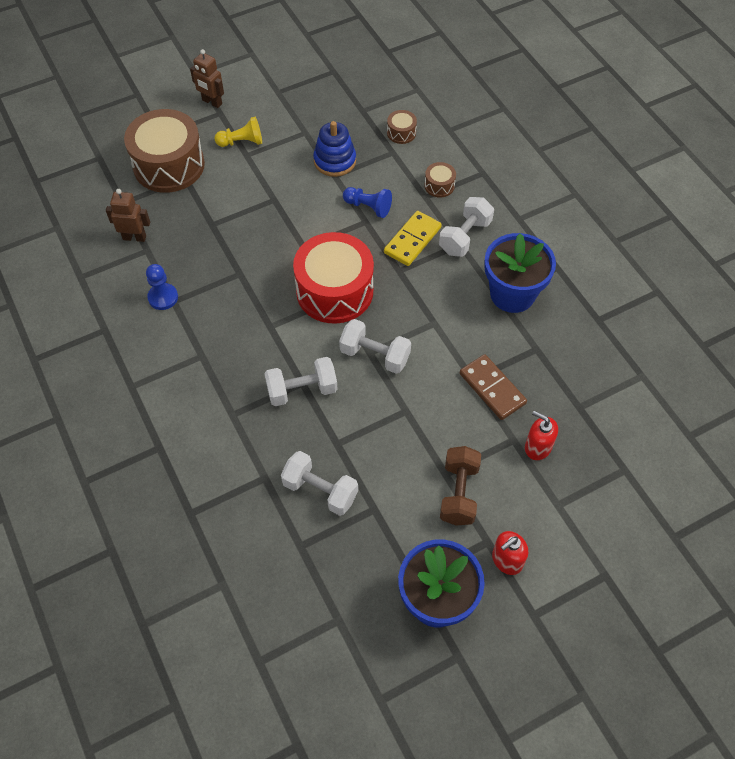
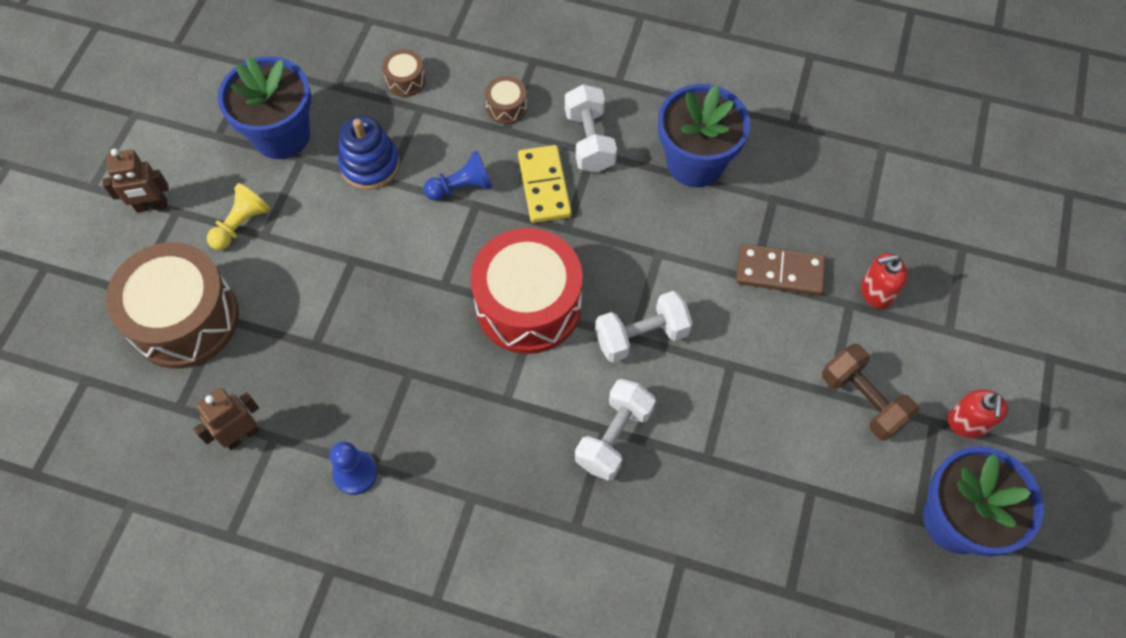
camera: 45 degrees left, 5 degrees up
white dumbbell [281,451,358,516] -> none
none -> blue flower pot [218,56,311,159]

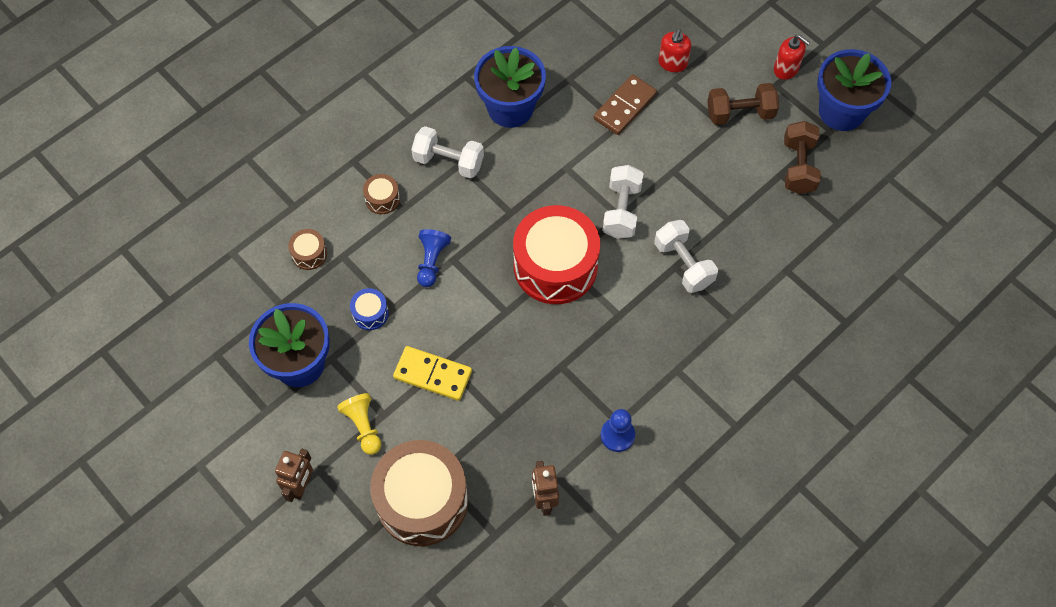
camera: 60 degrees left, 0 degrees up
blue stacking toy [338,116,400,190] -> blue drum [350,288,389,330]
yellow domino [518,145,572,223] -> yellow domino moved to [393,346,472,401]
none -> brown dumbbell [784,121,821,194]

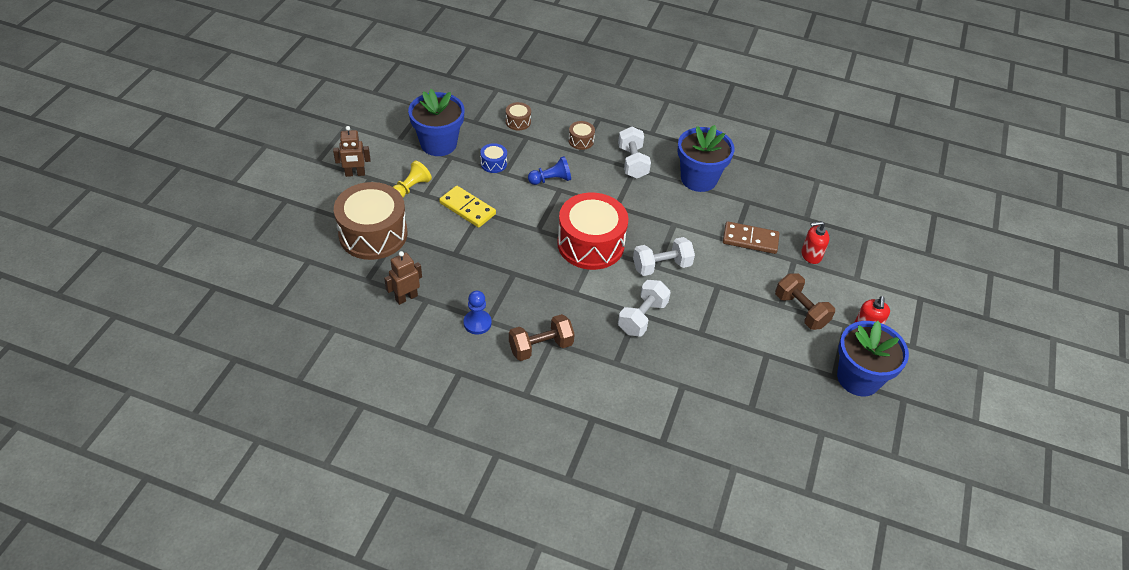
camera: 60 degrees right, 15 degrees down
yellow domino [393,346,472,401] -> yellow domino turned 45 degrees counterclockwise [439,186,496,228]
brown dumbbell [784,121,821,194] -> brown dumbbell moved to [509,314,575,361]

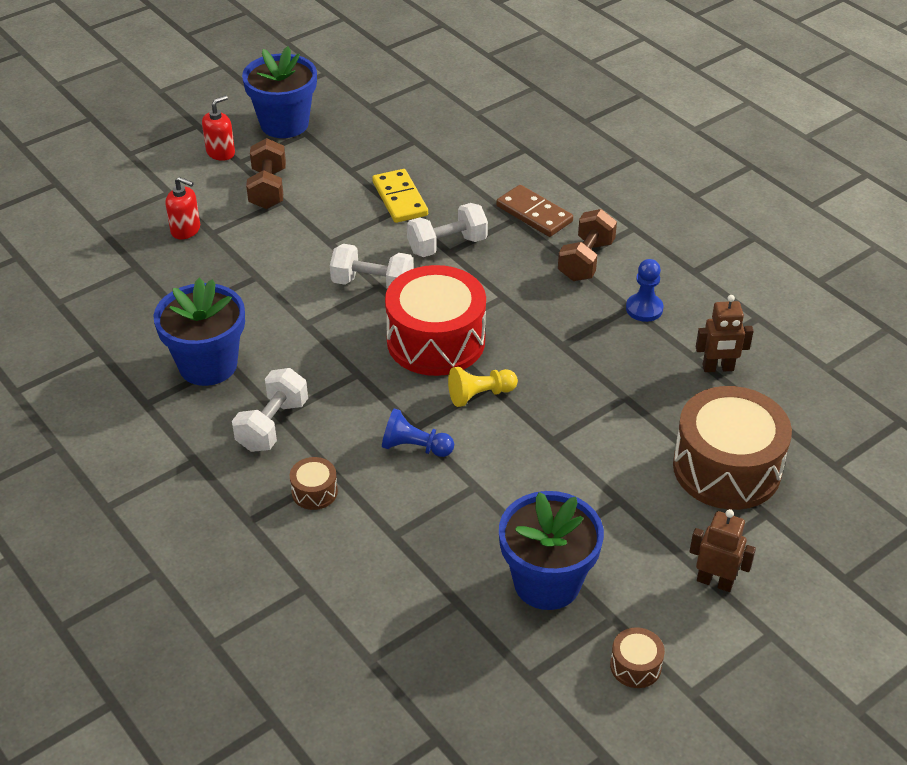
camera: 145 degrees left, 5 degrees down
yellow pawn [393,161,432,197] -> yellow pawn moved to [448,367,518,407]
yellow domino [439,186,496,228] -> yellow domino moved to [372,169,428,223]
blue drum [480,143,507,173] -> none
brown drum [506,102,531,130] -> brown drum moved to [610,627,665,688]
brown dumbbell [509,314,575,361] -> brown dumbbell turned 75 degrees counterclockwise [558,209,617,281]
brown domino [723,221,779,254] -> brown domino moved to [496,185,573,237]

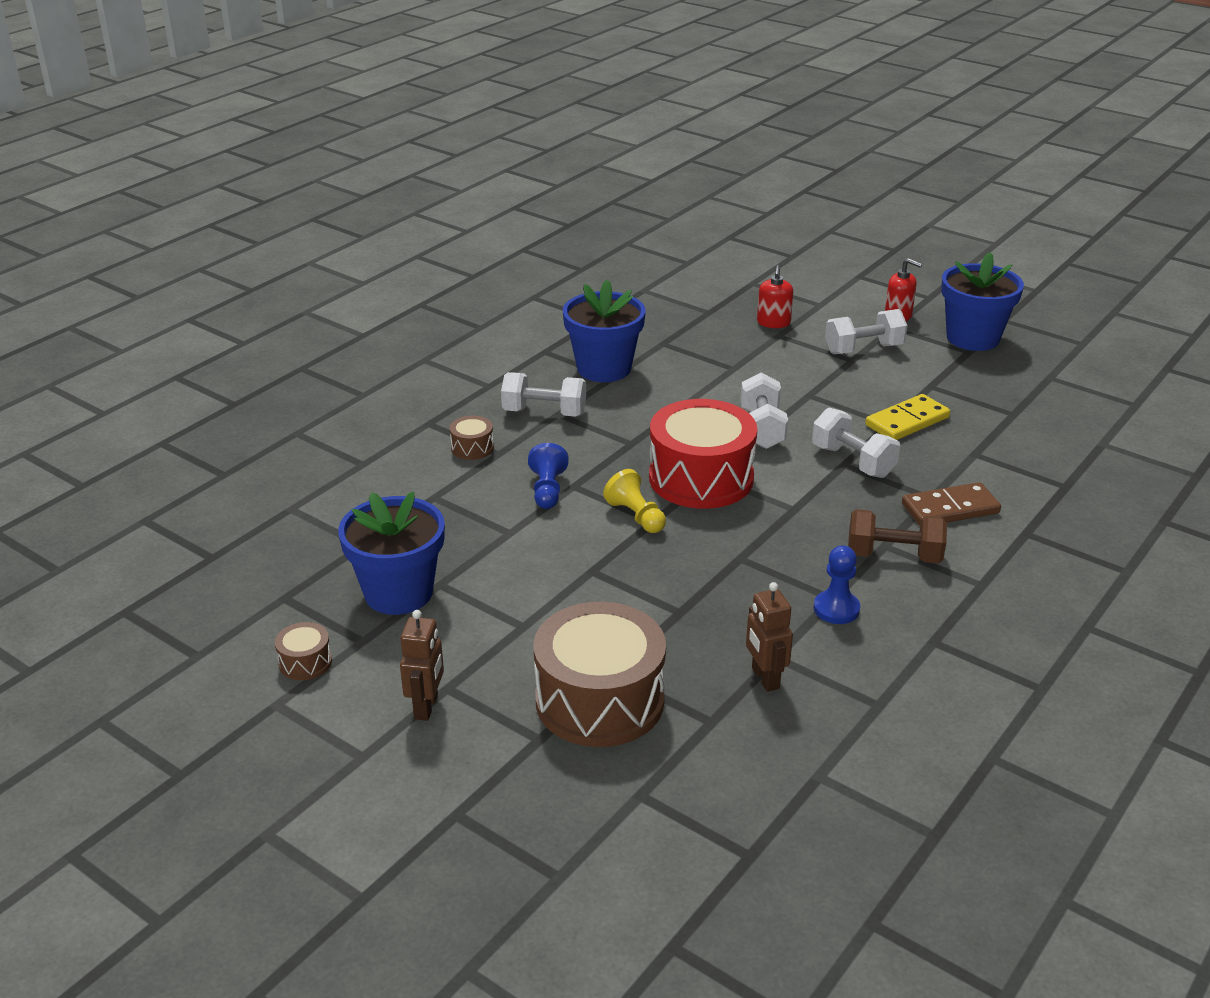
camera: 75 degrees right, 10 degrees down
brown dumbbell [246,138,286,209] -> white dumbbell [825,309,908,354]
brown domino [496,185,573,237] -> brown domino turned 45 degrees clockwise [902,482,1001,526]

